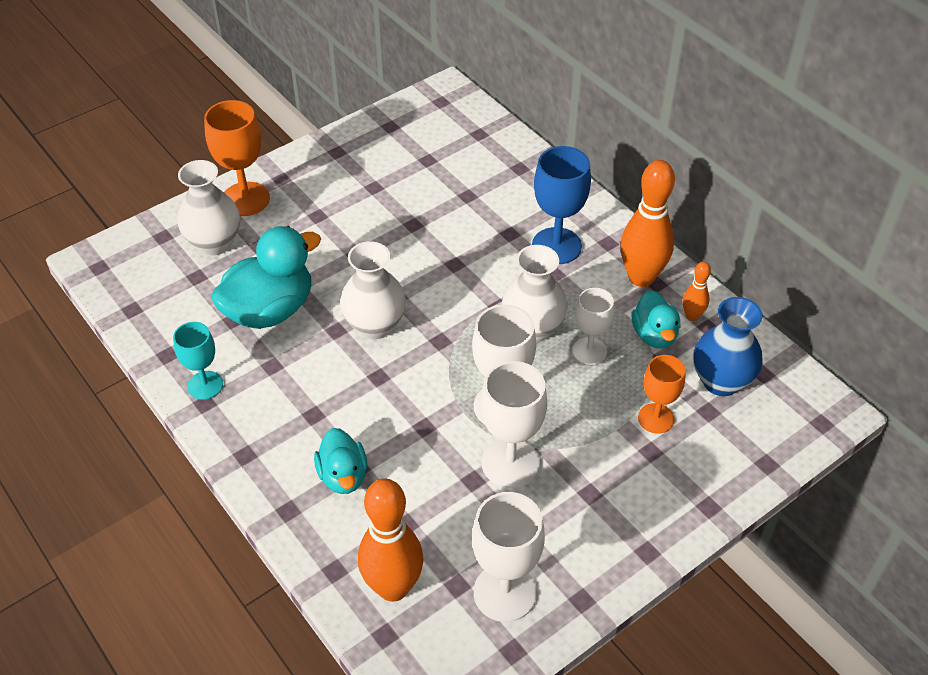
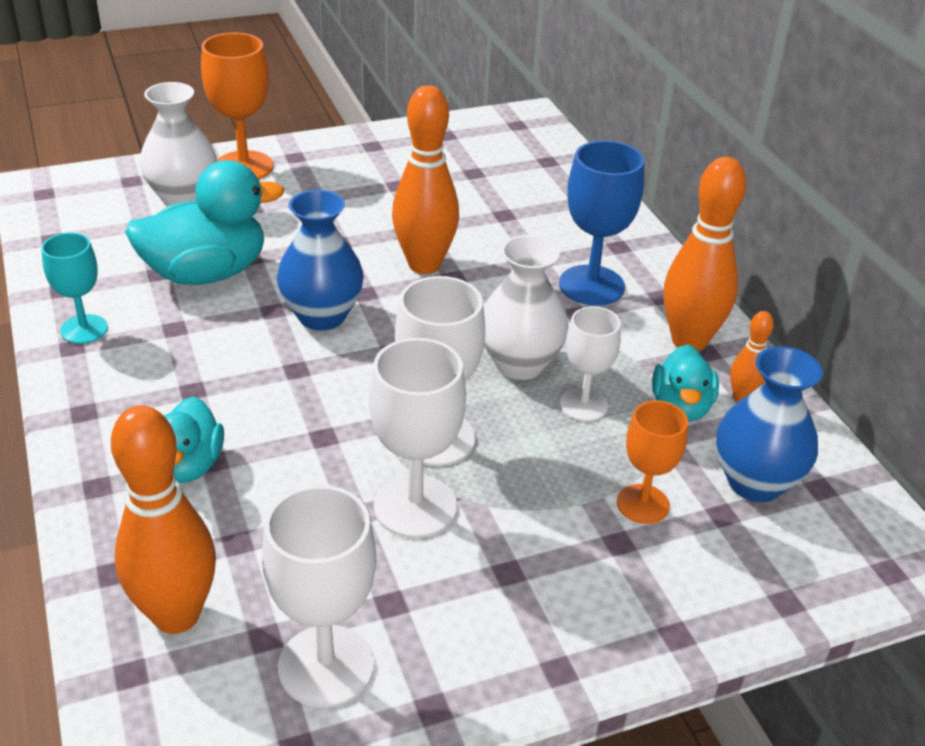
camera: 15 degrees right, 10 degrees down
white vase [340,241,406,339] -> blue vase [277,190,364,331]
none -> orange bowling pin [392,85,459,274]

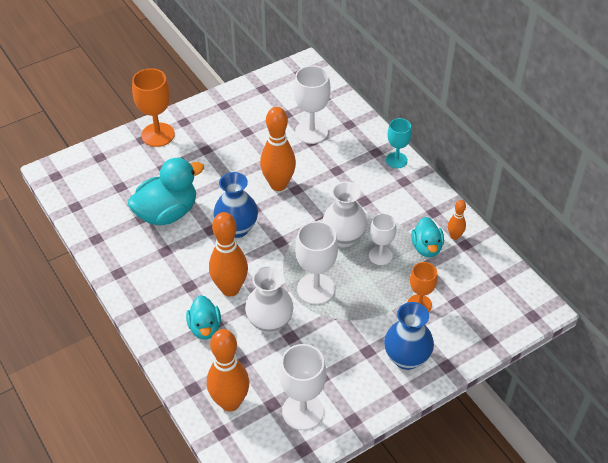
camera: 10 degrees left, 10 degrees up
turquoise goblet [41,232,108,344] -> turquoise goblet moved to [386,118,412,168]
white vase [140,82,217,206] -> white vase moved to [245,267,293,334]
white goblet [369,338,466,538] -> white goblet moved to [294,65,331,144]
blue goblet [559,140,644,306] -> none
orange bowling pin [664,157,746,351] -> orange bowling pin moved to [209,212,248,296]
blue vase [716,346,823,502] -> blue vase moved to [384,302,434,370]

